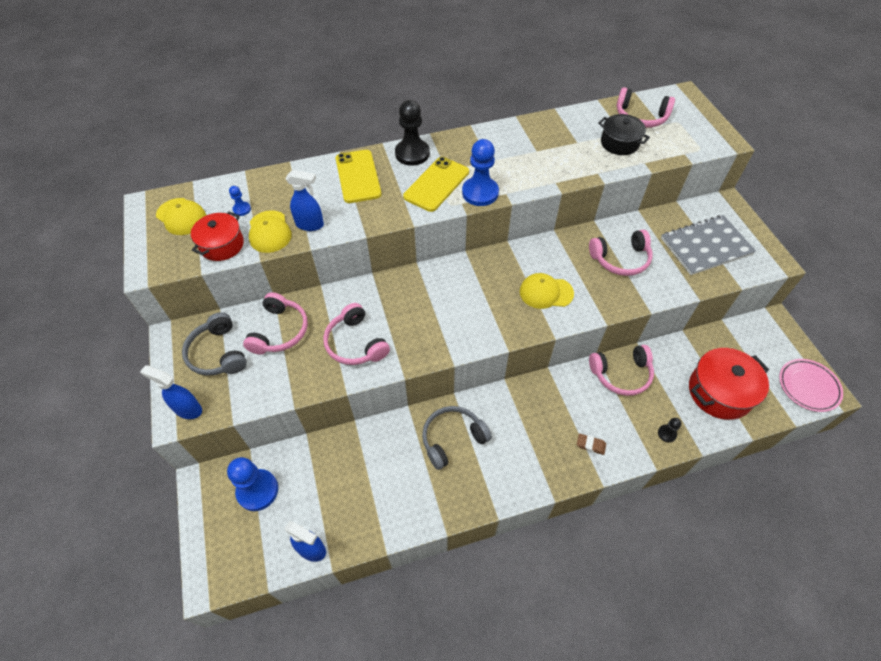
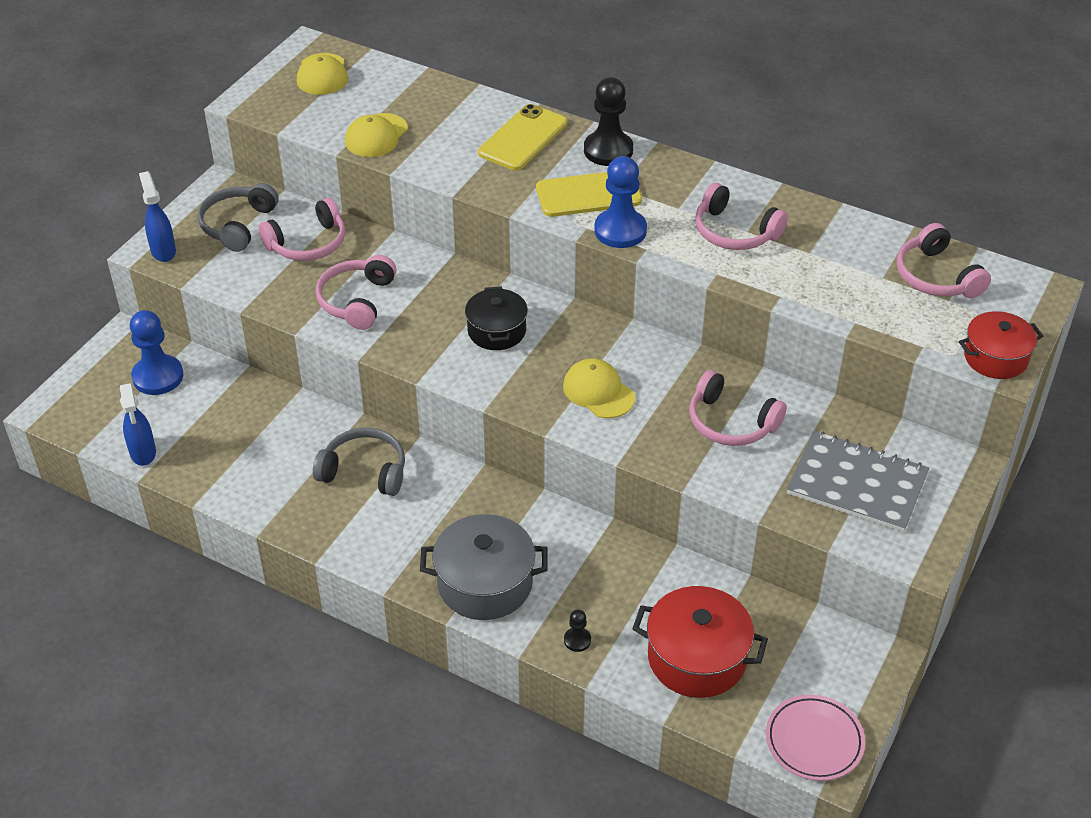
camera: 45 degrees right, 10 degrees down
red pot [191,211,244,261] -> red pot moved to [959,311,1043,379]
blue pawn [229,186,251,216] -> none
blue spray bottle [286,170,324,231] -> none
brown eraser [577,434,606,455] -> grey pot [420,514,548,620]
pink headphones [589,345,654,396] -> pink headphones moved to [695,183,788,250]
black pot [598,114,650,155] -> black pot moved to [465,286,528,350]

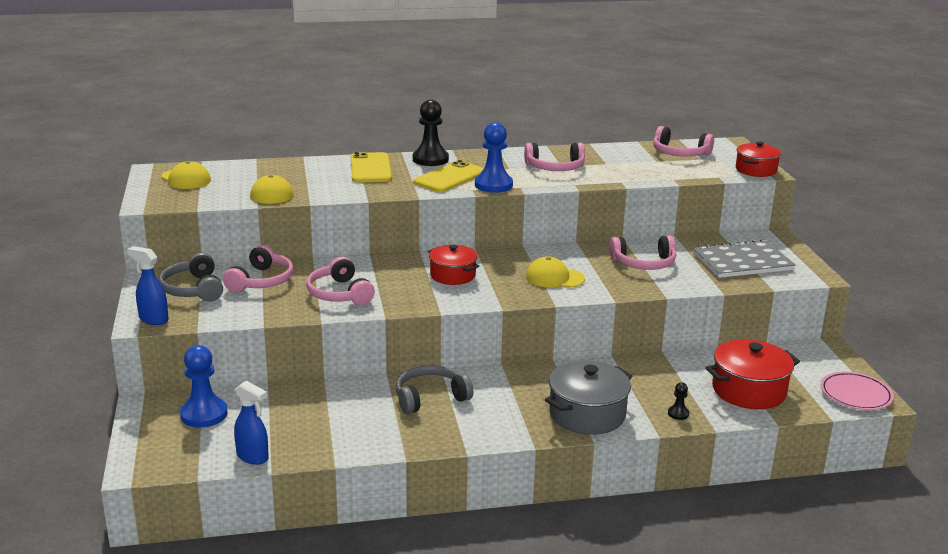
camera: 40 degrees left, 20 degrees down
black pot [465,286,528,350] -> red pot [428,245,479,285]

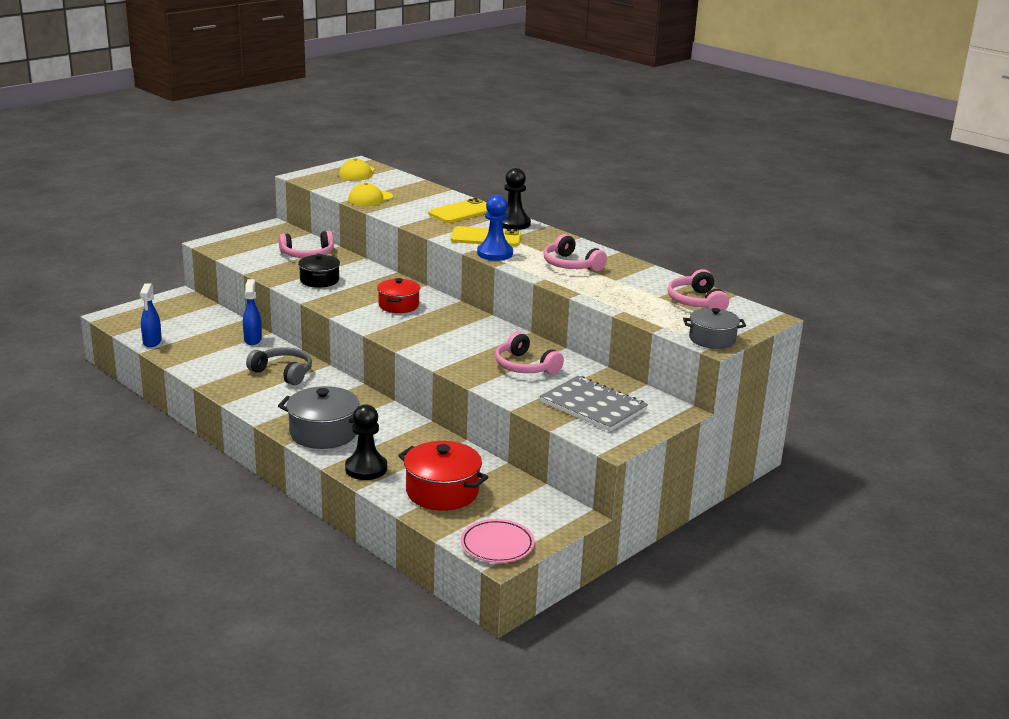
camera: 55 degrees right, 0 degrees up
blue spray bottle [127,246,169,325] -> blue spray bottle moved to [243,279,262,345]
grey headphones [159,252,223,302] -> none
blue pawn [180,345,227,428] -> none
pink headphones [306,257,375,305] -> black pot [298,254,340,288]
yellow cap [526,256,585,287] -> none
black pawn [668,382,689,420] -> black pawn [345,404,387,480], size x2.14
red pot [736,141,781,177] -> grey pot [683,308,746,349]

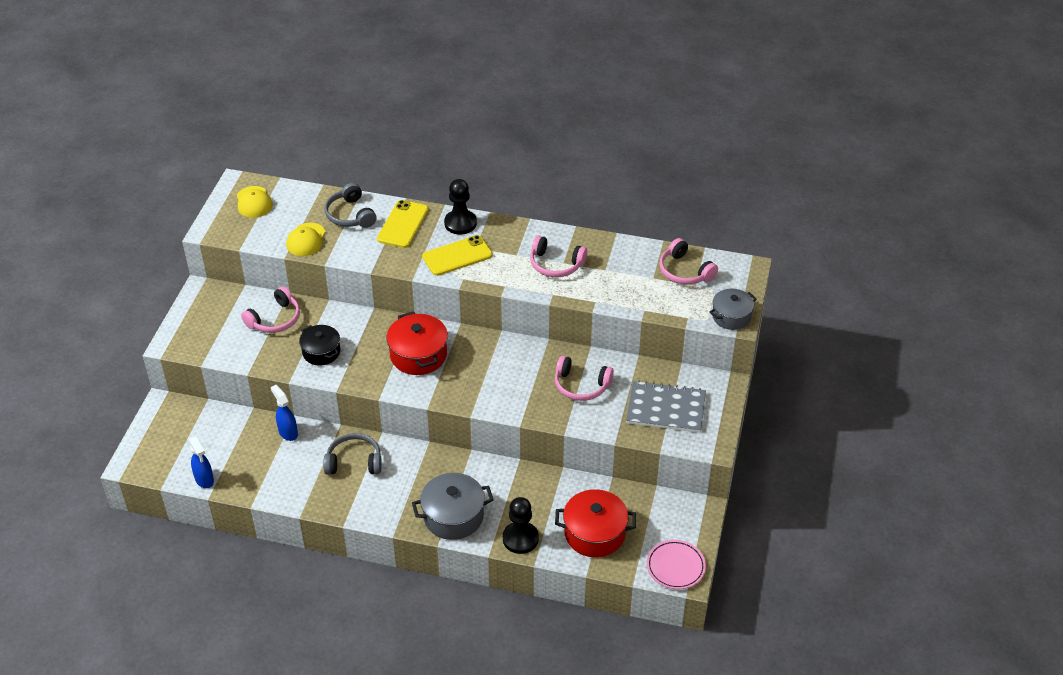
camera: 30 degrees left, 20 degrees up
red pot [377,278,420,313] -> red pot [387,311,448,375], size x1.50
blue pawn [477,195,513,261] -> none
none -> grey headphones [324,183,377,228]

